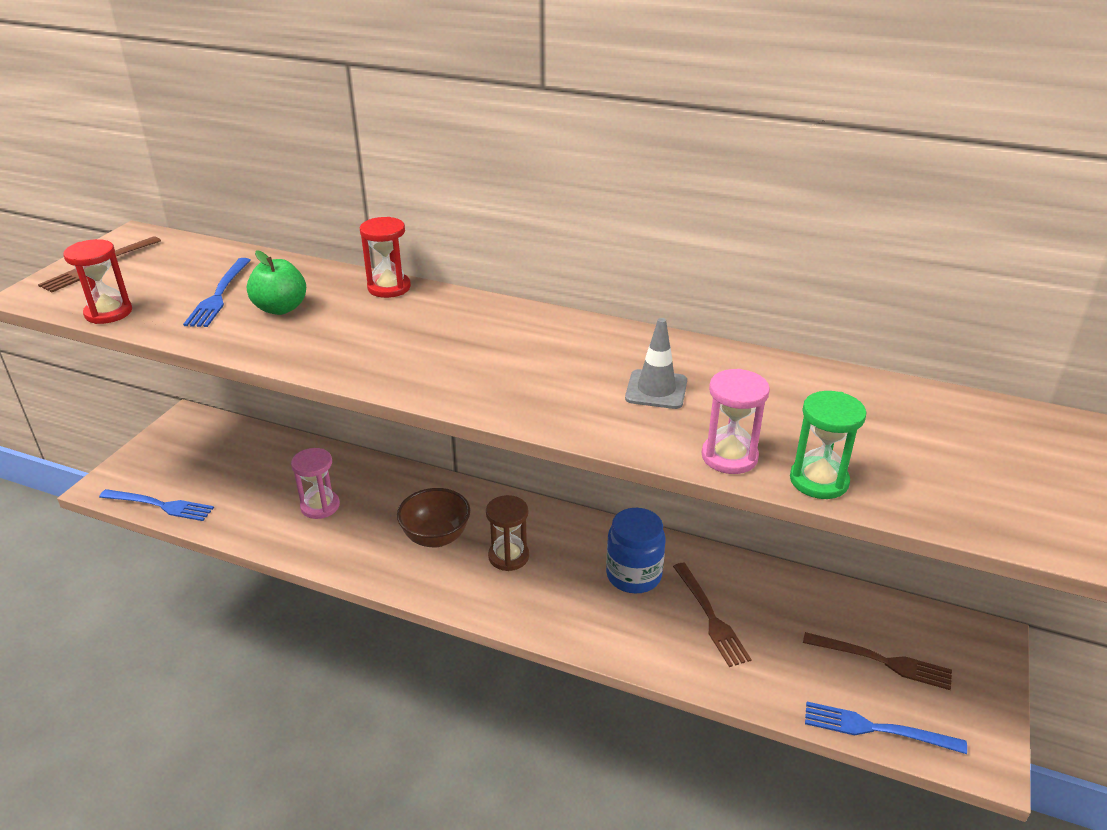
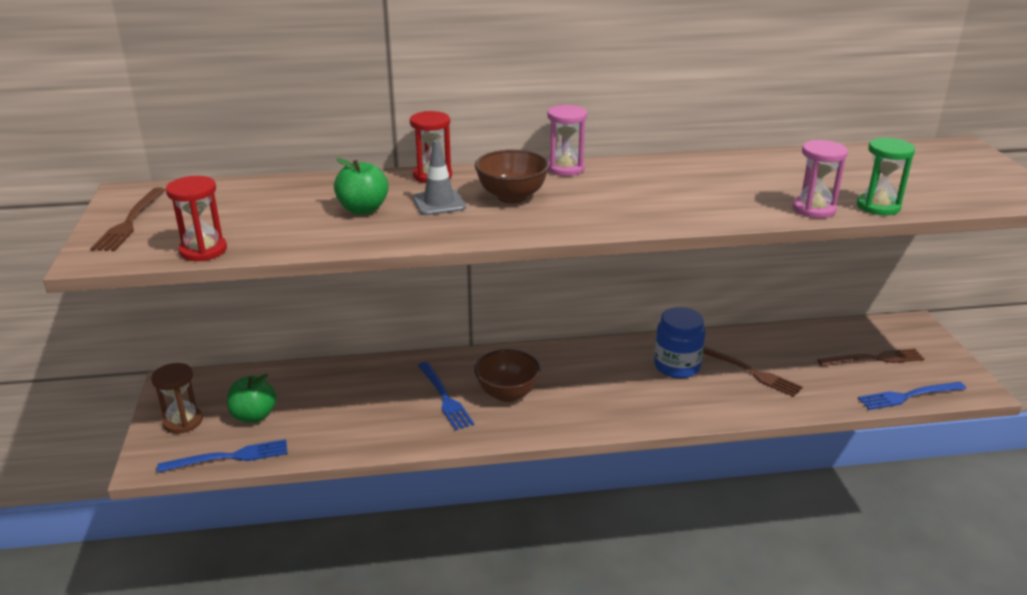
camera: 30 degrees left, 5 degrees down
blue fork [183,258,251,327] -> blue fork moved to [418,362,474,430]
pink hourglass [291,448,340,519] -> pink hourglass moved to [547,105,587,176]
brown hourglass [486,495,529,571] -> brown hourglass moved to [151,363,203,434]
grey traffic cone [625,318,687,409] -> grey traffic cone moved to [413,140,466,215]
none -> green apple [227,374,277,423]
none -> brown bowl [475,150,550,204]

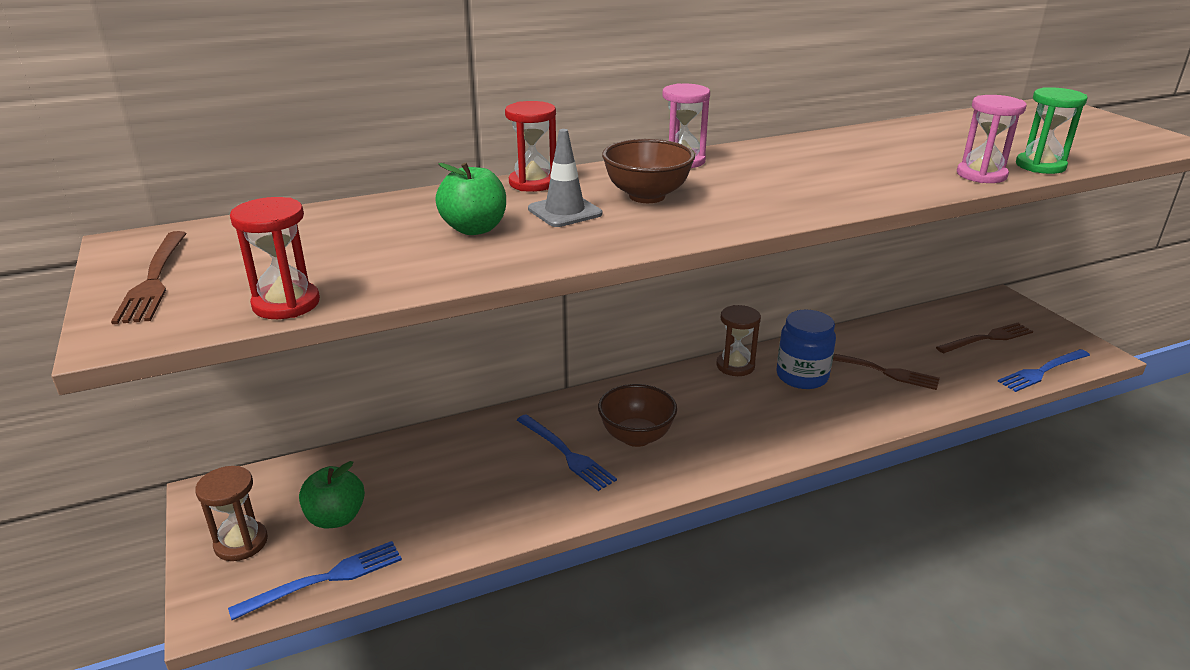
camera: 15 degrees left, 0 degrees up
none -> brown hourglass [716,305,761,376]

